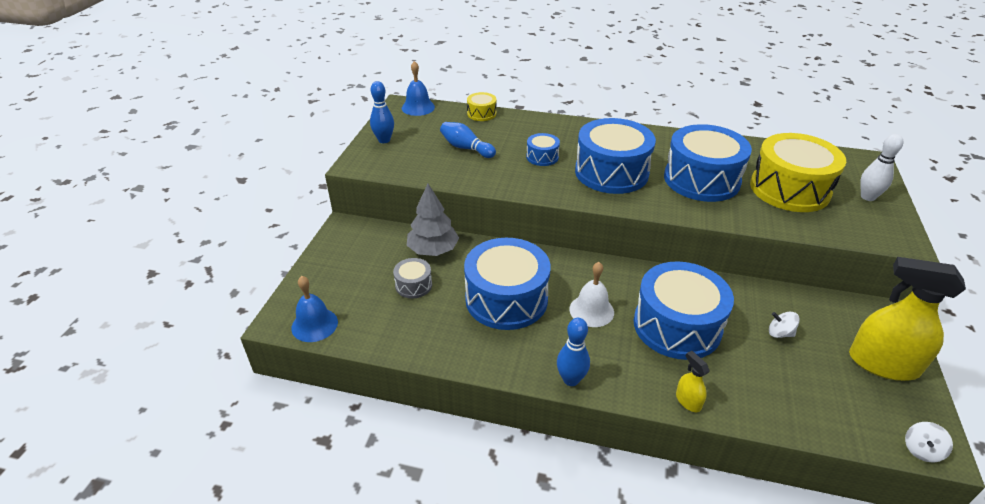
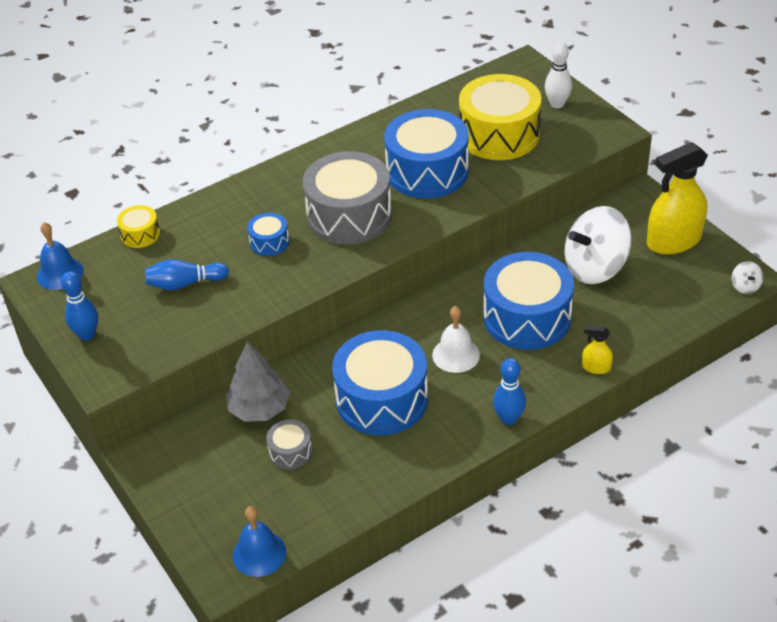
camera: 45 degrees left, 5 degrees up
blue drum [575,118,656,194] -> grey drum [303,151,392,245]
white spinning top [769,312,800,338] -> white spinning top [564,206,632,284], size x2.49

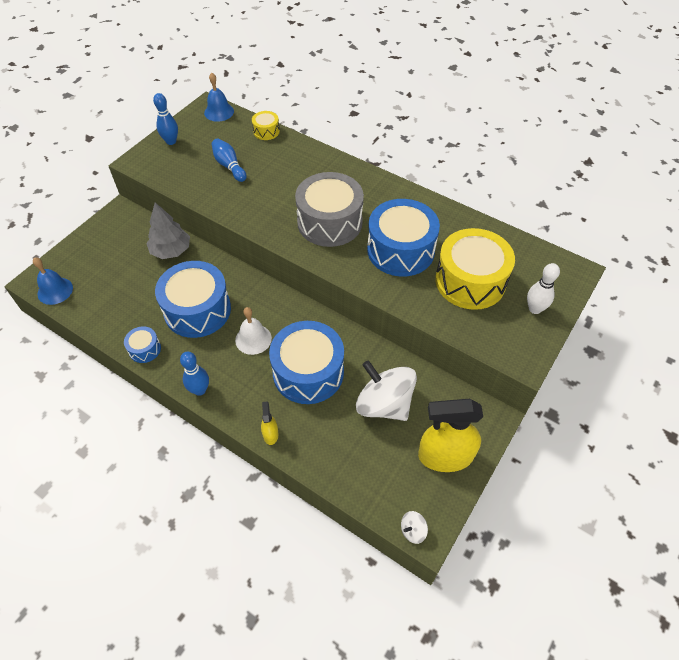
camera: 65 degrees right, 10 degrees up
blue drum [247,213,289,256] -> blue drum moved to [124,326,161,363]
grey drum [266,420,313,469] -> none
yellow spray bottle [647,142,708,255] -> yellow spray bottle turned 45 degrees counterclockwise [418,399,483,472]

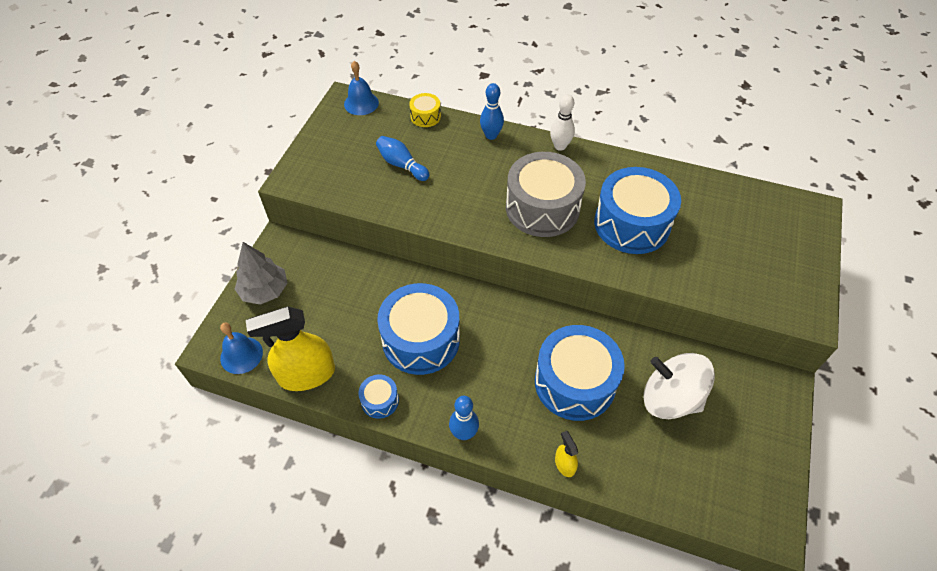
camera: 15 degrees left, 0 degrees up
grey tree [146,202,190,259] -> grey tree moved to [235,242,287,305]
blue bowling pin [153,93,178,145] -> blue bowling pin moved to [480,83,504,140]
white bell [235,307,272,355] -> none
white spinning top [401,511,428,544] -> none
yellow spray bottle [418,399,483,472] -> yellow spray bottle moved to [246,306,335,391]
yellow drum [435,228,515,310] -> none
white bowling pin [527,263,560,314] -> white bowling pin moved to [550,94,575,151]

